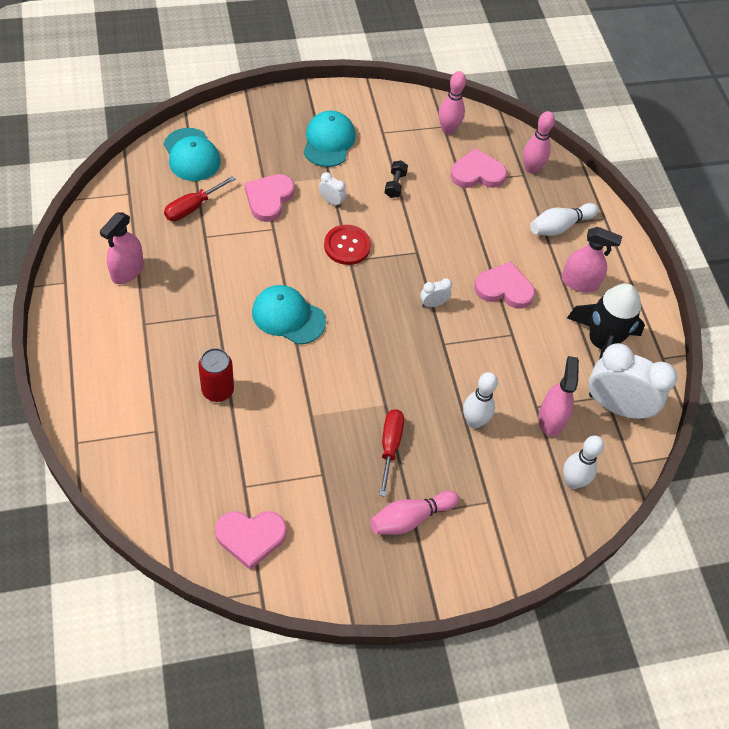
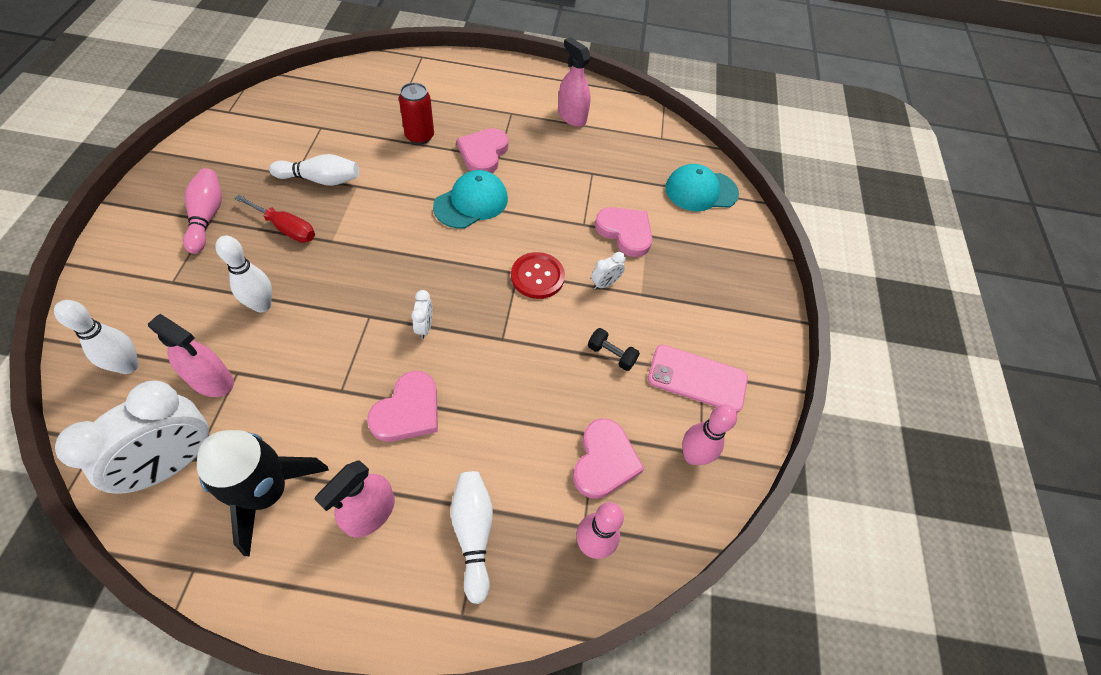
camera: 110 degrees right, 0 degrees up
red screwdriver [164,176,236,221] -> none
pink heart [215,511,287,570] -> pink heart moved to [457,128,509,173]
turquoise cap [303,111,356,167] -> none
none -> white bowling pin [269,154,359,186]
none -> pink phone [648,345,748,413]

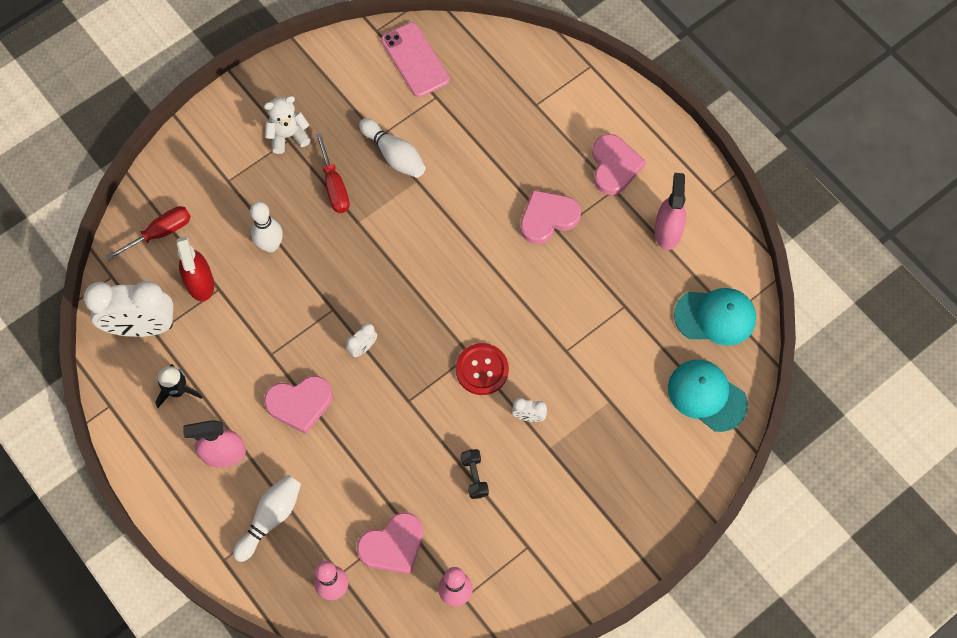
camera: 50 degrees right, 10 degrees up
white bowling pin [54,300,139,374] -> red screwdriver [106,206,191,261]
pink spray bottle [148,314,234,397] -> red spray bottle [177,236,214,301]
pink bowling pin [183,168,222,254] -> white teddy bear [264,96,311,154]
black rocket [197,430,329,557] -> black rocket [155,364,202,408], size x0.55
red can [399,82,434,145] -> none
turquoise cap [433,170,508,229] -> turquoise cap moved to [674,288,756,346]
pink heart [595,207,652,257] -> pink heart moved to [592,134,646,195]
pink phone [648,345,748,413] -> pink phone moved to [381,22,450,97]

